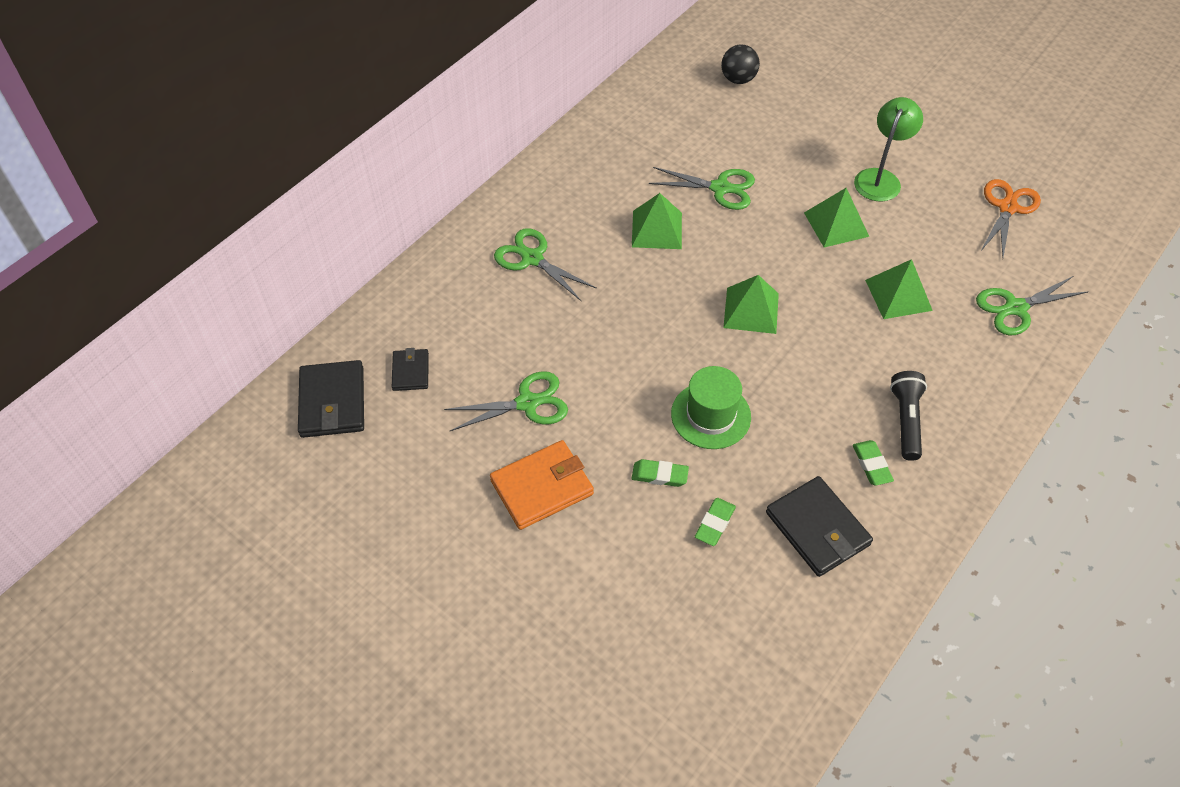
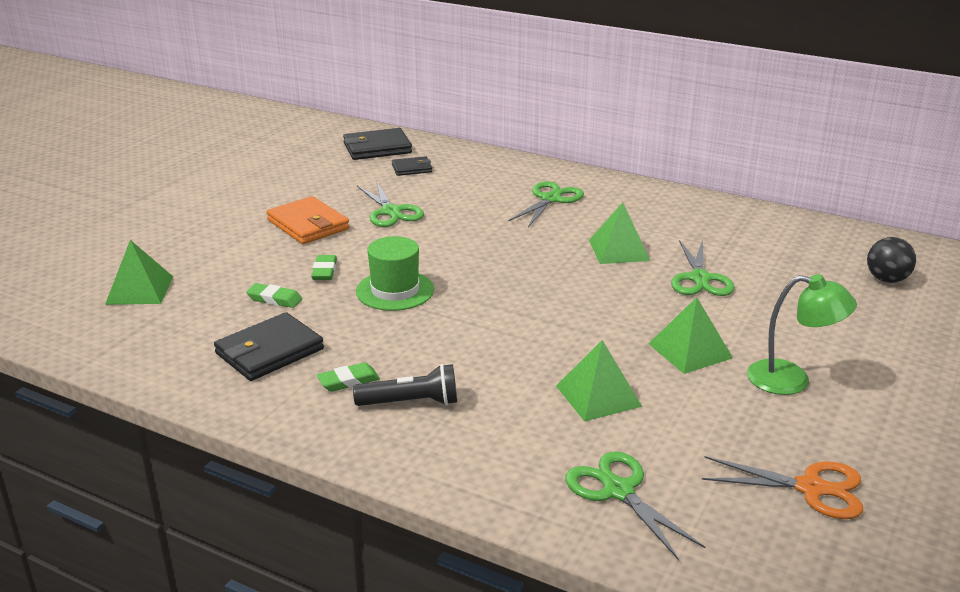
camera: 80 degrees right, 25 degrees down
green pyramid [723,275,779,334] -> green pyramid moved to [105,240,173,305]

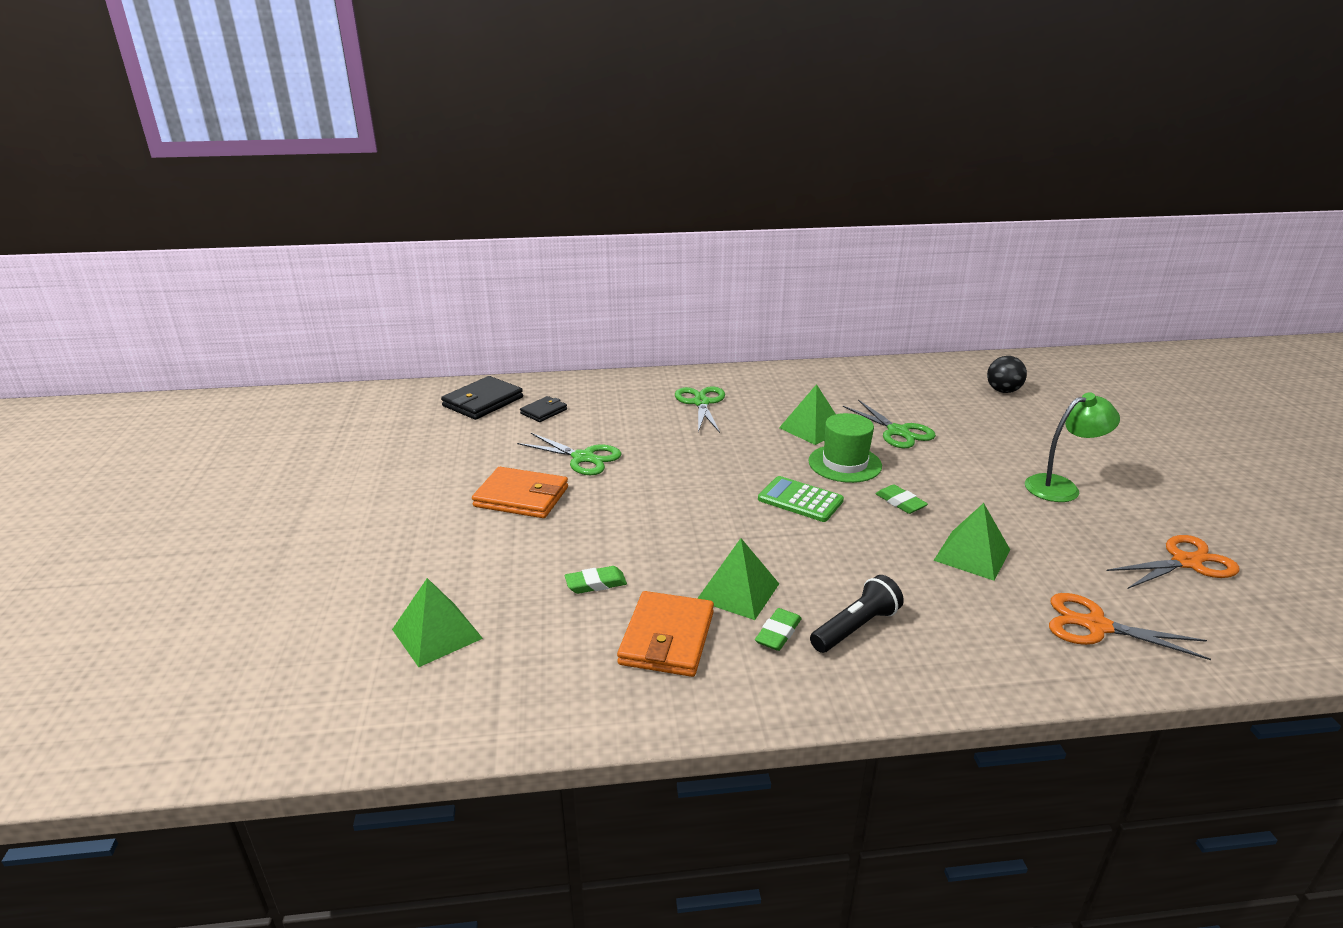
camera: 35 degrees left, 0 degrees up
black wallet [214,312,324,381] -> orange wallet [617,591,714,677]
green eraser [311,255,337,280] -> green eraser moved to [876,484,928,514]
green hat [356,236,434,311] -> green hat moved to [808,413,882,483]
green scissors [565,451,705,560] -> orange scissors [1049,593,1211,660]
green pyramid [648,297,733,374] -> green pyramid moved to [697,538,779,620]
none -> green calculator [758,476,844,522]

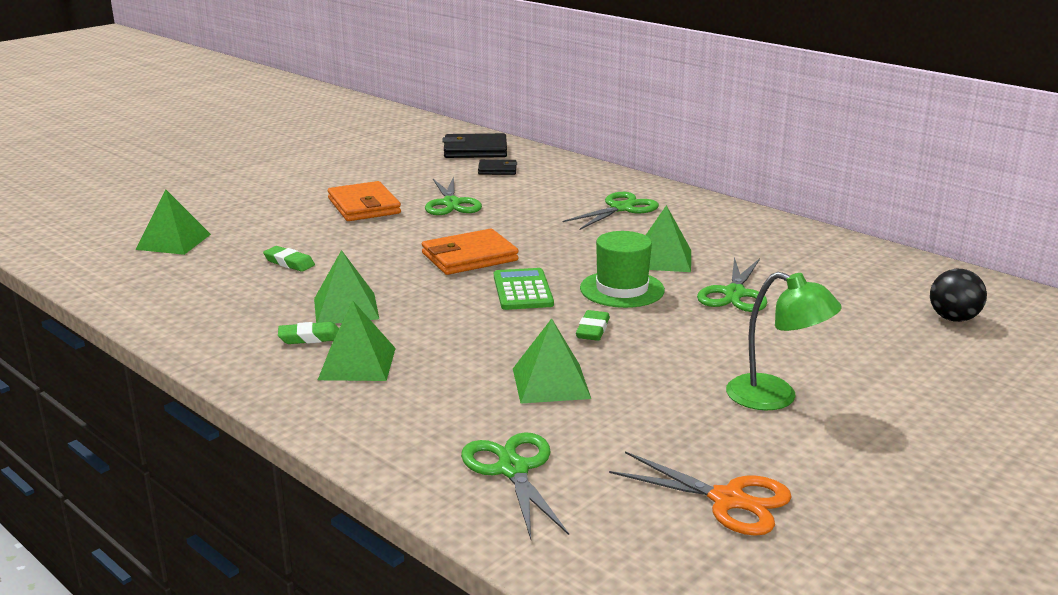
camera: 50 degrees right, 5 degrees down
orange wallet [617,591,714,677] -> orange wallet moved to [422,229,519,275]
black flashlight [810,575,904,653] -> green pyramid [318,301,396,381]
orange scissors [1049,593,1211,660] -> green scissors [461,432,569,539]

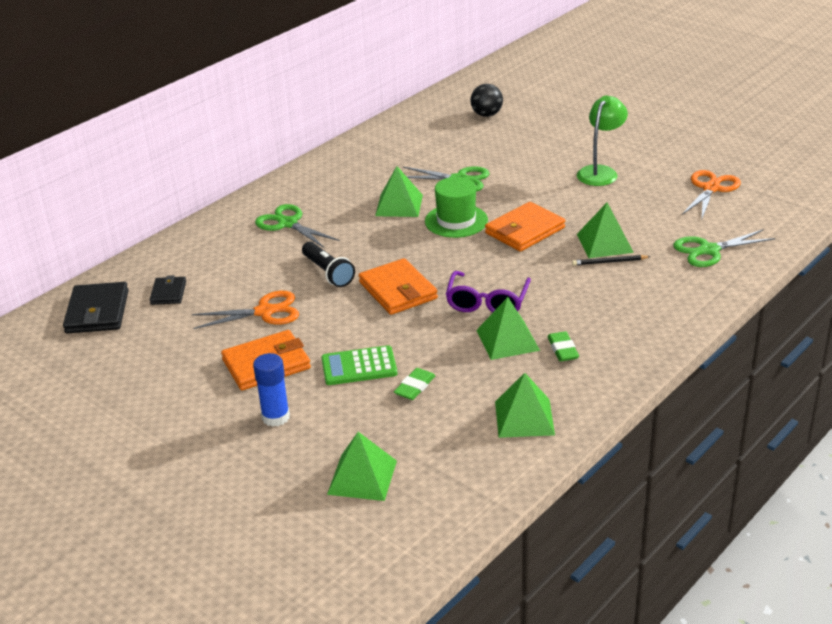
camera: 90 degrees left, 10 degrees up
green pyramid [318,301,396,381] -> green pyramid moved to [495,373,555,438]
green scissors [425,176,482,215] -> orange scissors [192,291,299,329]
green calculator [494,268,554,310] -> green calculator moved to [321,345,397,385]
green eraser [576,310,610,341] -> orange wallet [485,202,565,252]
none -> blue glue stick [253,353,290,427]
none -> black flashlight [302,242,355,287]
none -> purple glasses [446,271,531,313]
none -> black pencil [572,255,651,266]

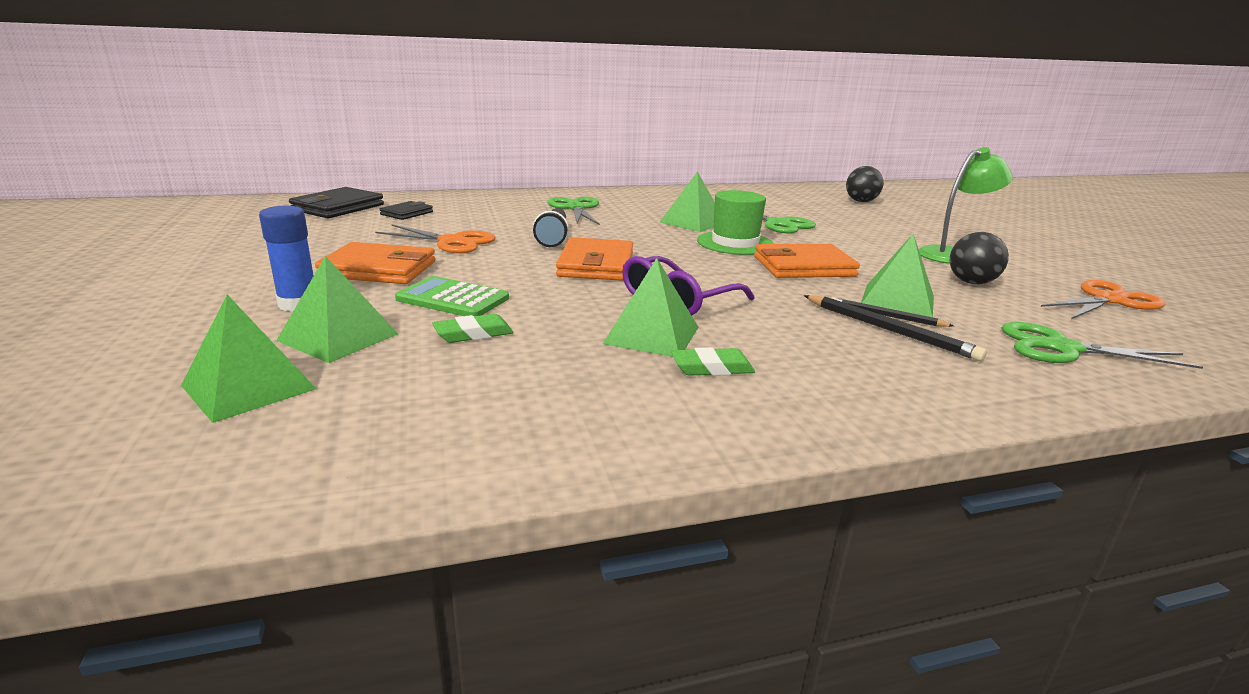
camera: 30 degrees right, 10 degrees down
green pyramid [495,373,555,438] -> green pyramid moved to [276,256,398,363]
green eraser [547,331,579,361] -> green eraser turned 60 degrees clockwise [671,347,755,376]
none -> black pencil [804,295,987,361]
none -> black ball [950,232,1009,284]

